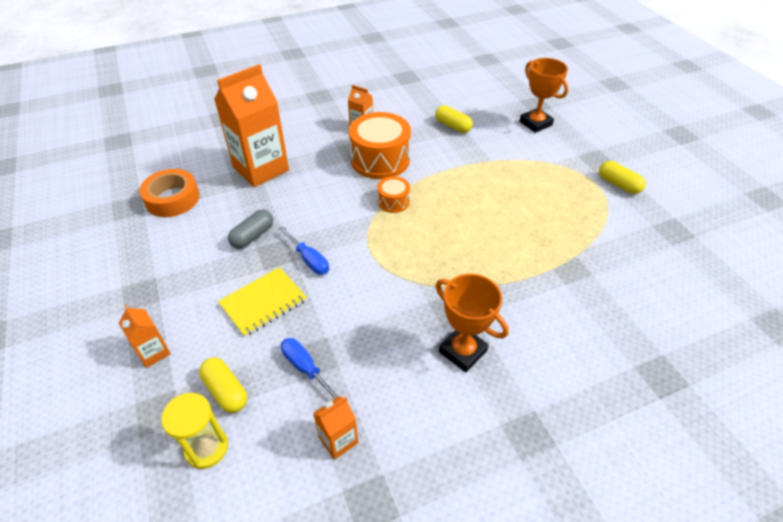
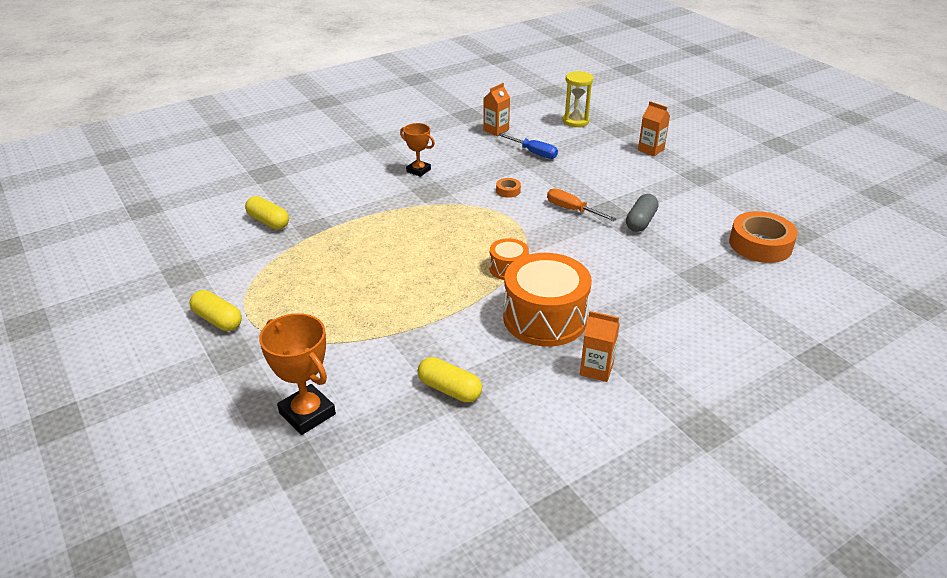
camera: 170 degrees right, 10 degrees down
yellow capsule [199,358,247,413] -> yellow capsule moved to [245,196,289,230]
orange carton [214,64,289,187] -> none
yellow notebook [218,267,307,337] -> none
blue screwdriver [278,226,329,275] -> orange screwdriver [547,188,617,221]
orange trophy [436,274,509,372] -> orange trophy [400,123,435,177], size x0.64
none -> orange tape [496,178,521,198]

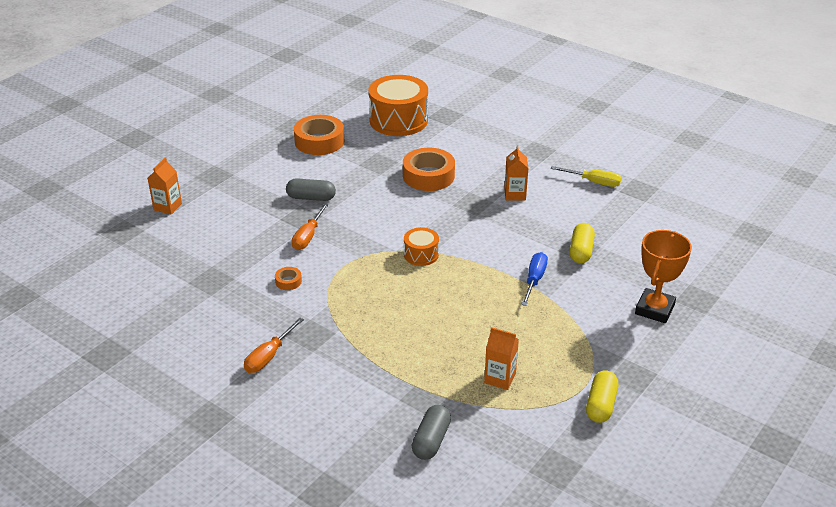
camera: 110 degrees left, 0 degrees up
yellow capsule [245,196,289,230] -> grey capsule [411,405,451,460]
orange trophy [400,123,435,177] -> orange screwdriver [244,318,304,373]
orange carton [483,83,510,136] -> orange carton moved to [484,327,519,390]
blue screwdriver [498,133,558,159] -> blue screwdriver moved to [521,252,548,306]
orange drum [503,253,592,347] -> orange drum moved to [368,75,428,136]
yellow hourglass [562,71,593,127] -> none
none -> orange tape [403,148,455,191]
none -> yellow screwdriver [551,166,622,187]

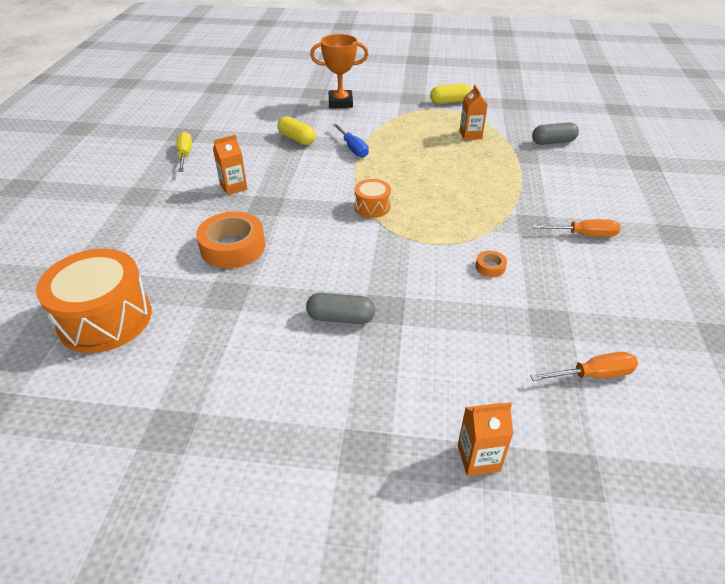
camera: 120 degrees left, 5 degrees up
grey capsule [286,178,336,201] -> grey capsule turned 60 degrees counterclockwise [306,293,375,324]
orange screwdriver [292,203,329,250] -> orange screwdriver moved to [530,352,638,381]
orange tape [294,115,344,155] -> none
blue screwdriver [521,252,548,306] -> blue screwdriver turned 105 degrees counterclockwise [332,123,369,158]
yellow capsule [570,223,595,264] -> yellow capsule turned 60 degrees clockwise [277,116,316,145]

